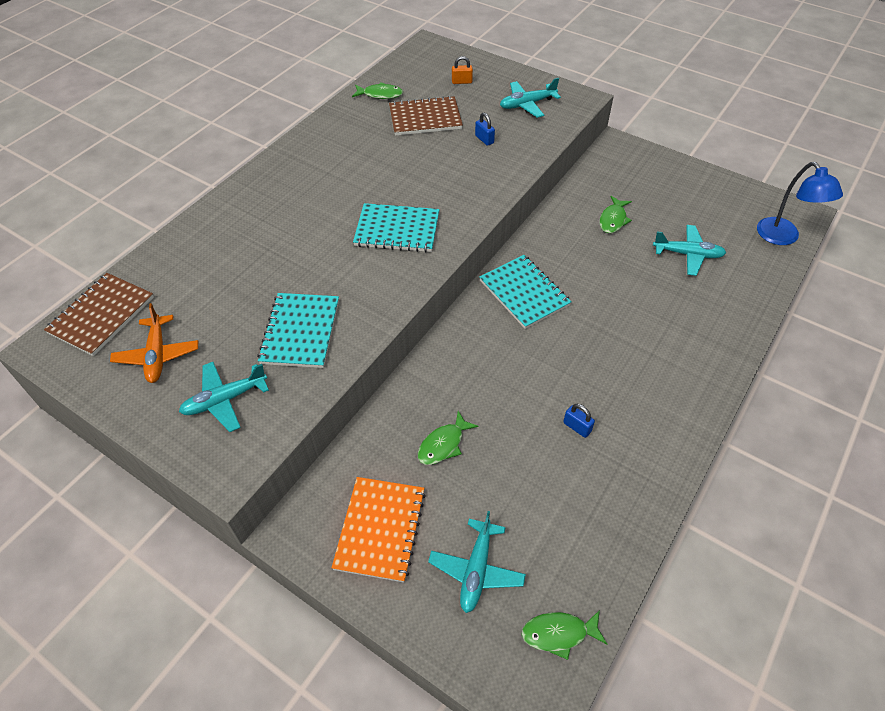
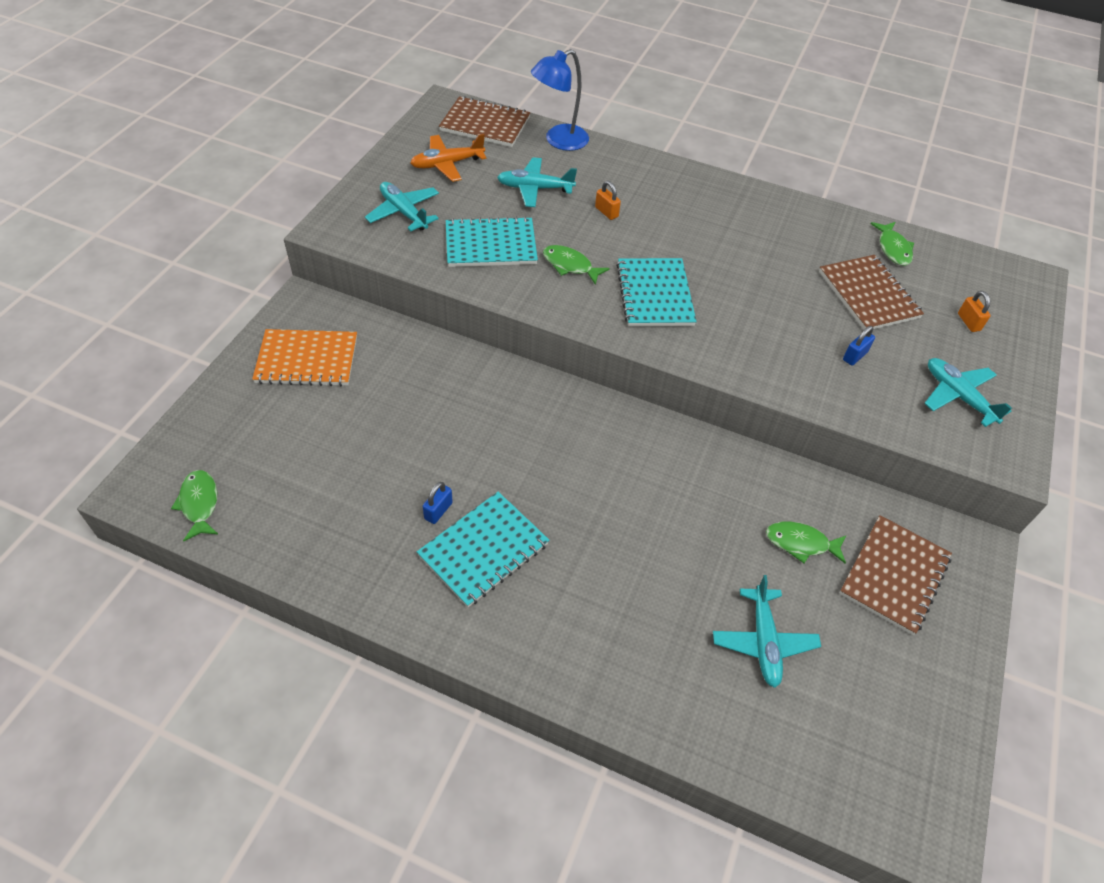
camera: 75 degrees right, 0 degrees up
green fish [418,411,479,465] -> green fish moved to [543,245,610,285]
turquoise plane [428,511,526,613] -> turquoise plane moved to [497,157,577,207]
turquoise notebook [479,255,572,329] -> turquoise notebook moved to [417,492,549,607]
blue lamp [757,162,843,245] -> blue lamp moved to [531,49,589,151]
none -> orange padlock [595,181,621,220]
none -> brown notebook [839,515,952,635]

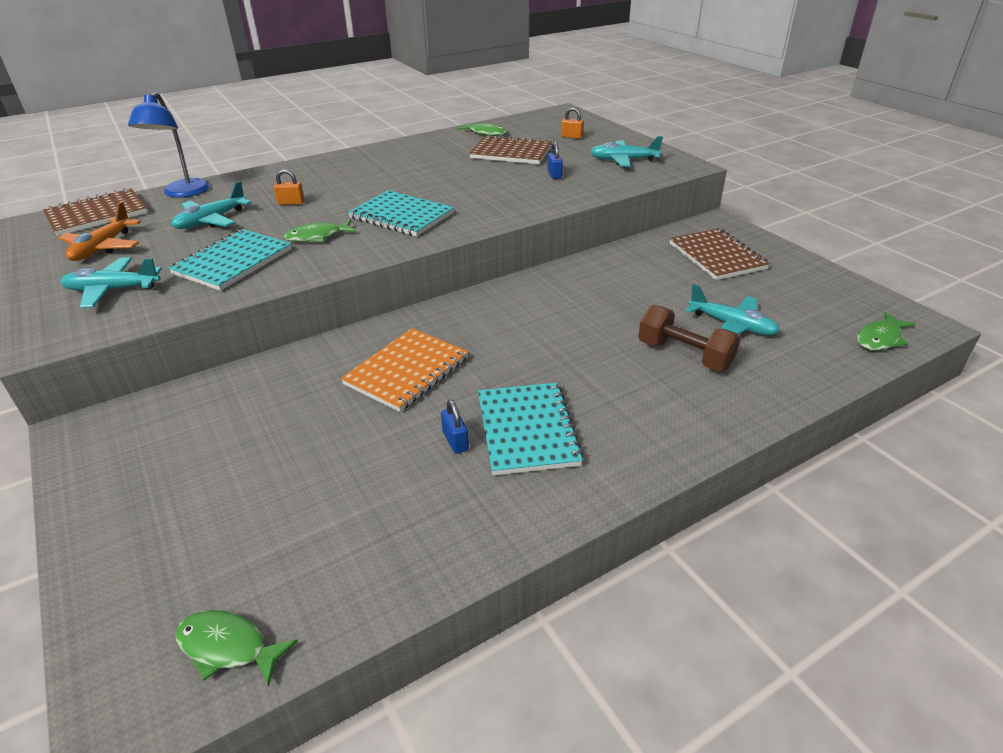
camera: 50 degrees left, 15 degrees down
orange notebook [252,329,357,386] -> orange notebook moved to [341,328,469,412]
green fish [766,521,847,564] -> green fish moved to [857,312,915,351]
none -> brown dumbbell [638,305,740,371]

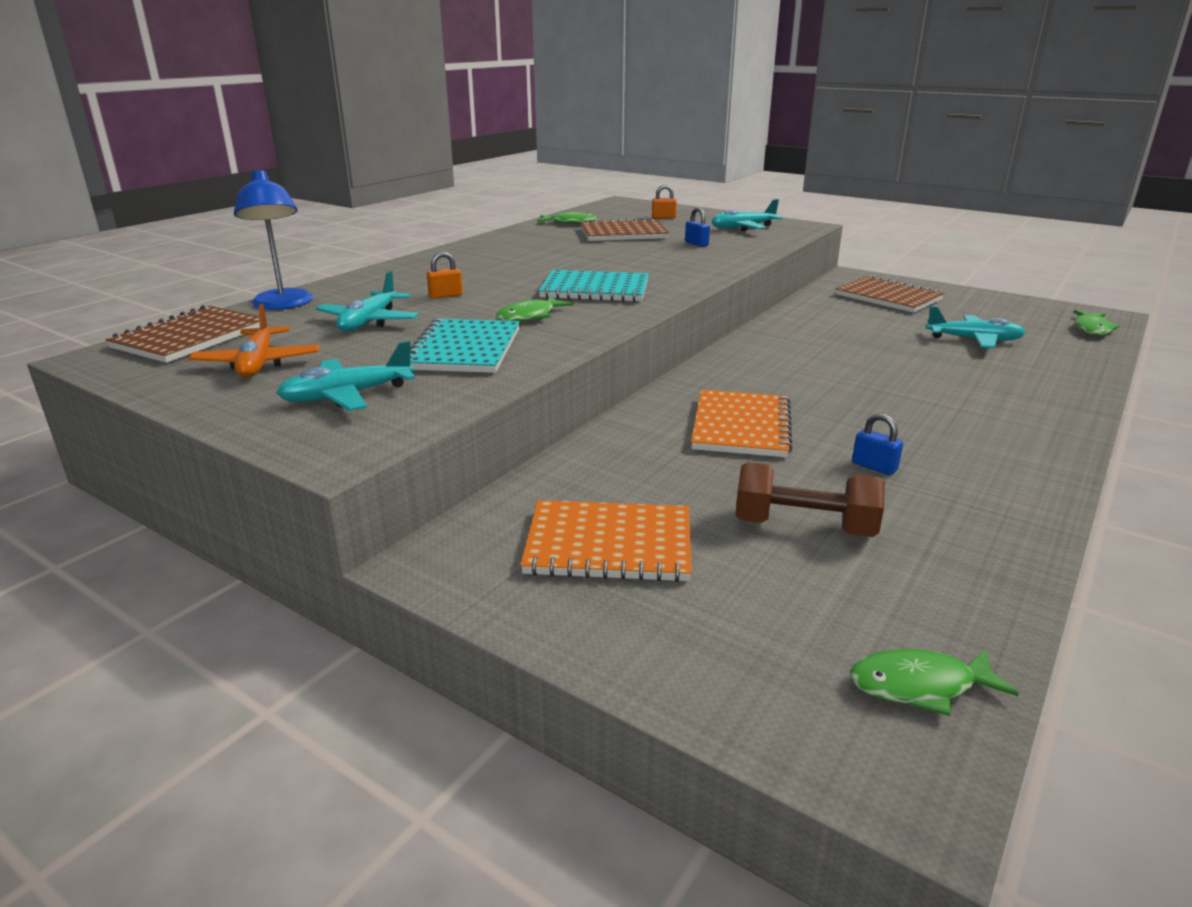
camera: 25 degrees left, 10 degrees down
turquoise notebook [478,383,584,476] -> none
brown dumbbell [638,305,740,371] -> brown dumbbell moved to [735,462,885,537]
none -> orange notebook [520,500,692,582]

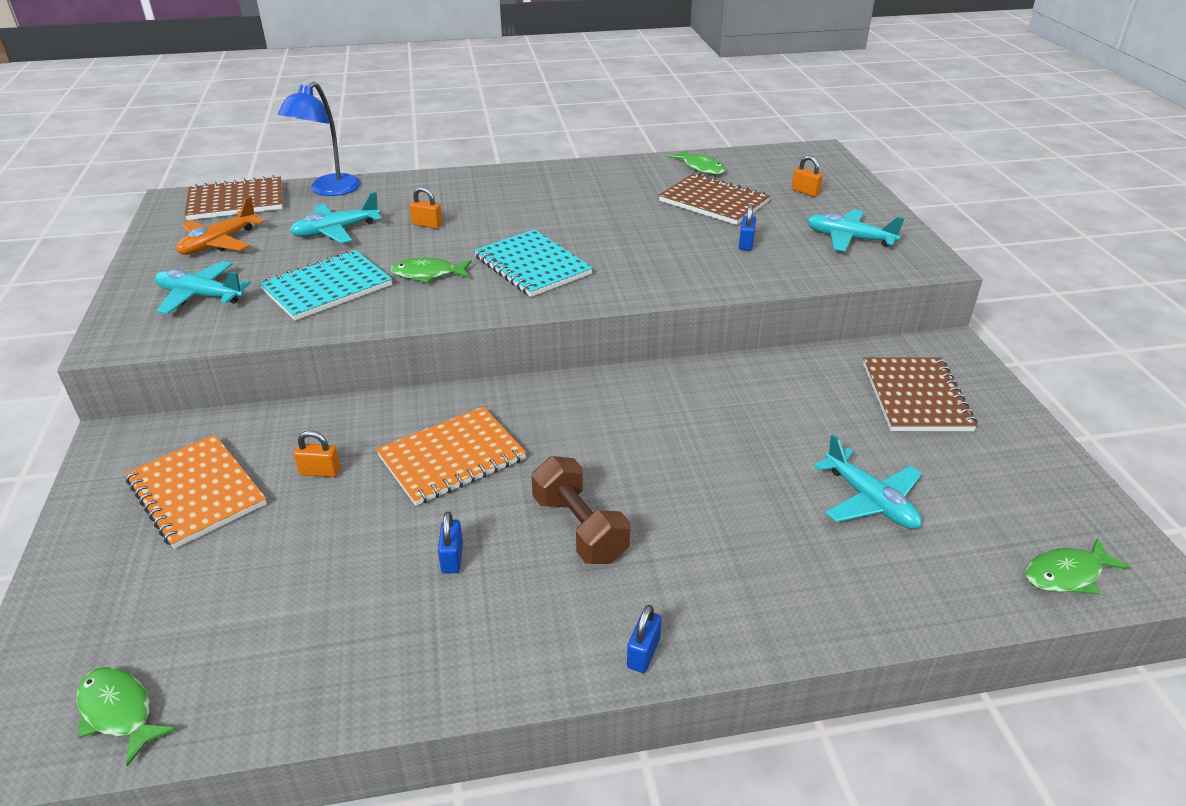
camera: 45 degrees right, 10 degrees up
brown dumbbell [735,462,885,537] -> brown dumbbell moved to [531,456,630,564]
none -> orange padlock [294,431,340,477]
none -> blue padlock [627,605,662,673]

